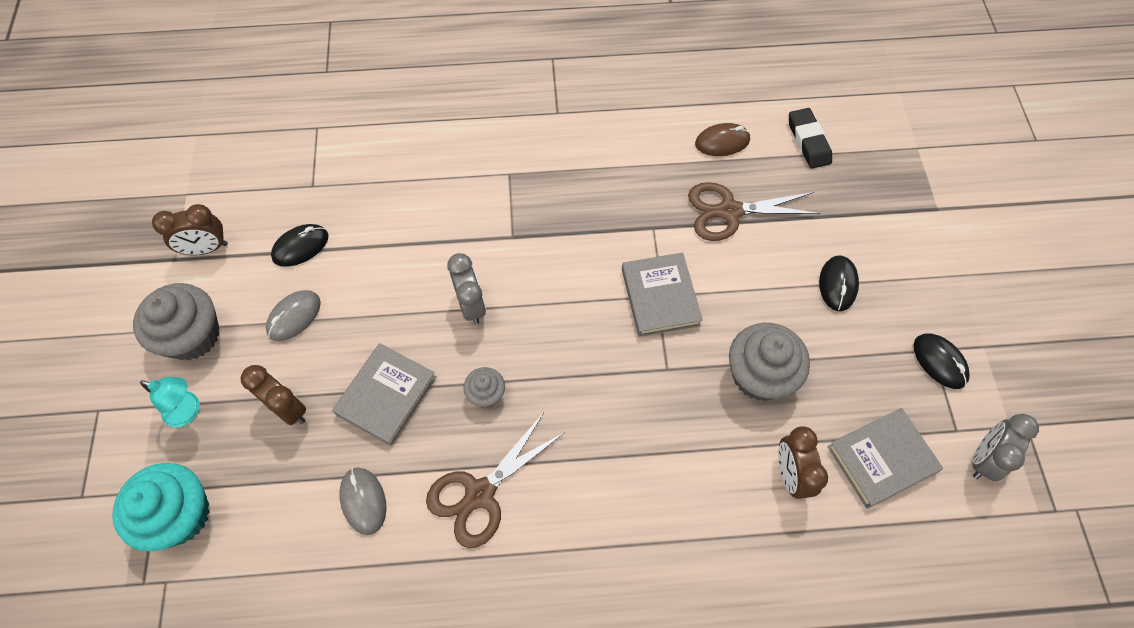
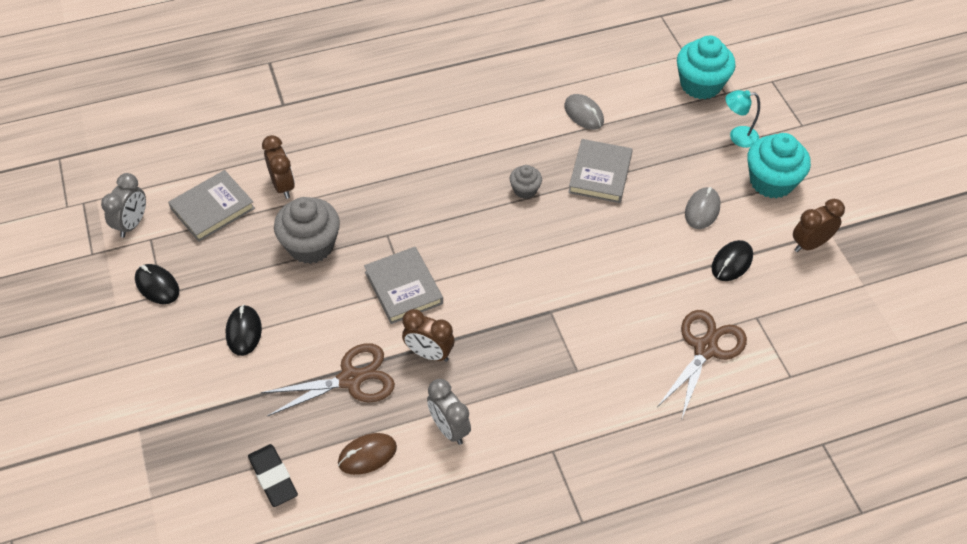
camera: 165 degrees right, 10 degrees down
grey cupcake [133,283,219,360] -> turquoise cupcake [747,133,811,199]
brown clock [241,365,307,425] -> brown clock moved to [402,309,455,362]
brown scissors [426,414,565,548] -> brown scissors moved to [657,310,747,421]
grey clock [447,253,486,325] -> grey clock moved to [427,379,471,445]

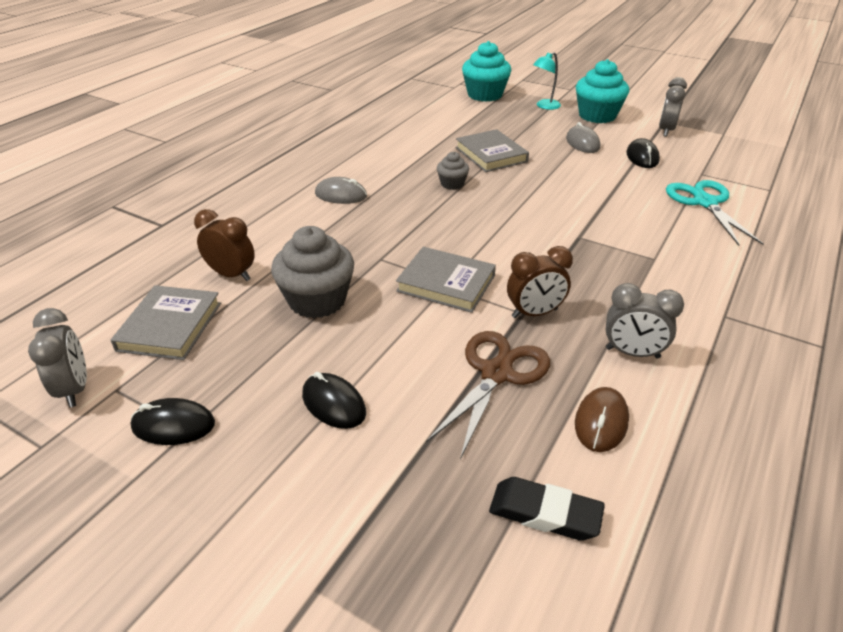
camera: 40 degrees left, 15 degrees down
grey mouse [564,94,604,130] -> grey mouse moved to [315,177,367,204]
brown scissors [657,310,747,421] -> turquoise scissors [666,180,764,246]
brown clock [793,199,845,252] -> grey clock [659,77,687,137]

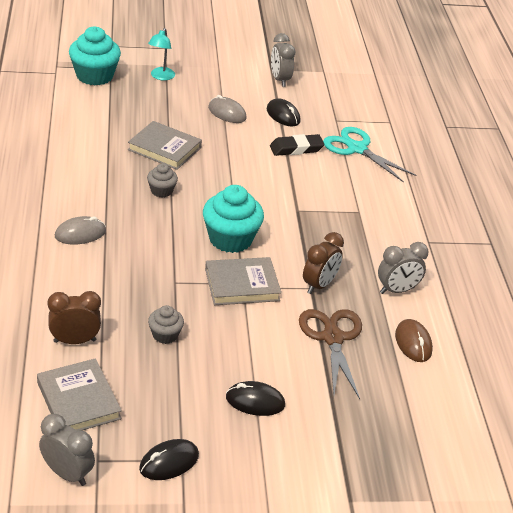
camera: 40 degrees left, 0 degrees up
grey cupcake [271,226,354,318] -> grey cupcake [148,305,184,344], size x0.52
black eraser [489,477,605,541] -> black eraser moved to [270,134,325,156]
turquoise cupcake [576,59,629,123] -> turquoise cupcake moved to [203,185,264,253]

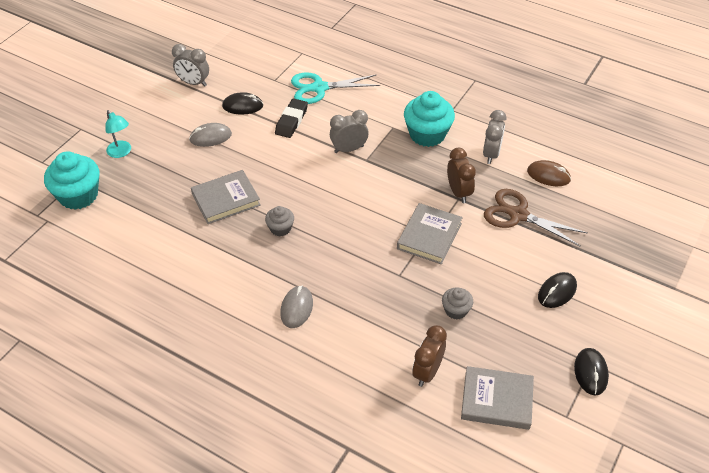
camera: 50 degrees left, 10 degrees up
grey clock [39,414,95,486] -> grey clock moved to [330,110,369,153]
turquoise cupcake [203,185,264,253] -> turquoise cupcake moved to [404,91,455,147]

